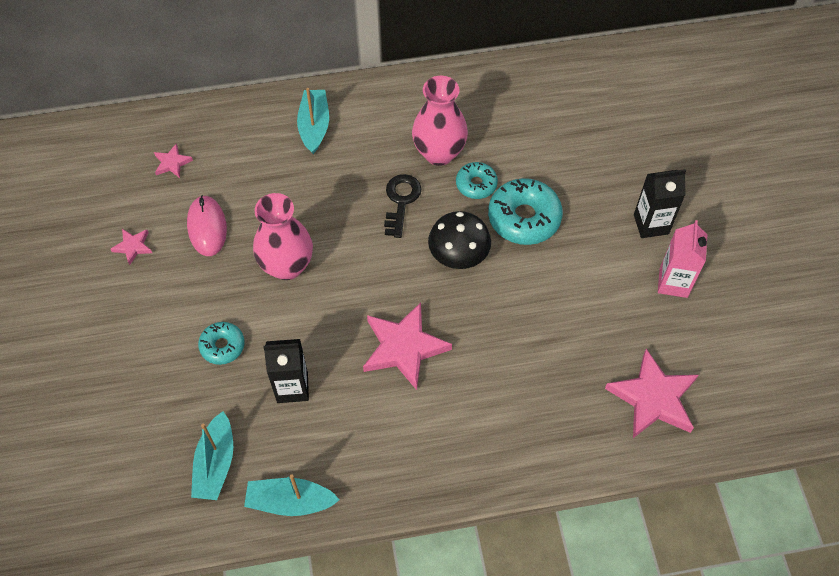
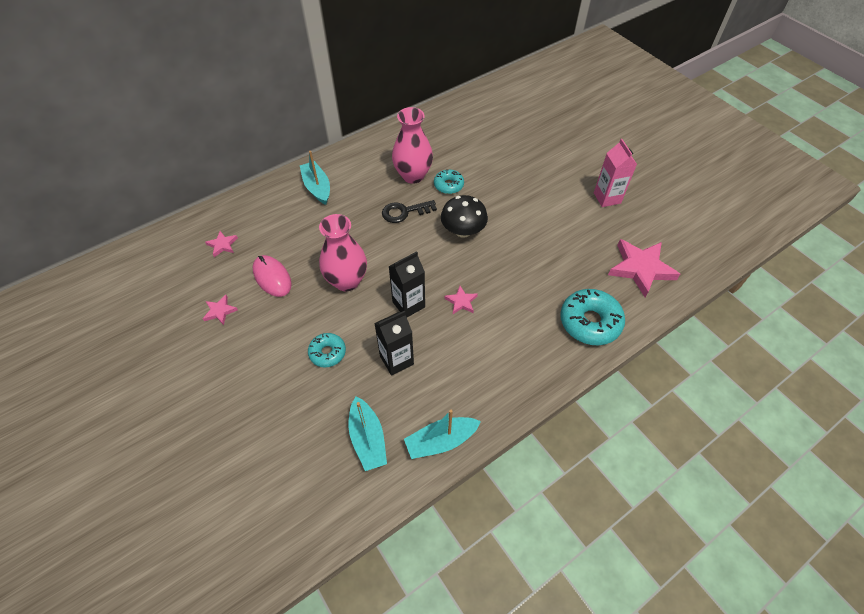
camera: 25 degrees left, 5 degrees down
pink star [363,302,452,390] -> pink star [444,286,478,314], size x0.48
black key [384,174,422,238] -> black key turned 90 degrees counterclockwise [382,200,437,223]
turquoise donut [488,178,563,245] -> turquoise donut moved to [560,289,625,345]
black carton [634,169,686,238] -> black carton moved to [388,251,425,317]

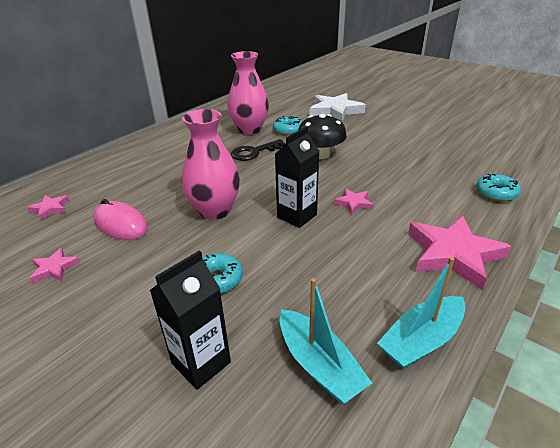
camera: 15 degrees left, 20 degrees down
turquoise boat [300,151,330,205] -> none
black carton [374,311,414,376] -> black carton moved to [149,250,231,390]
turquoise donut [560,289,625,345] -> turquoise donut [476,174,521,202], size x0.58
pink carton [594,139,637,207] -> none
pink star [608,239,680,297] -> pink star moved to [408,216,512,290]
none -> white star [310,93,366,122]

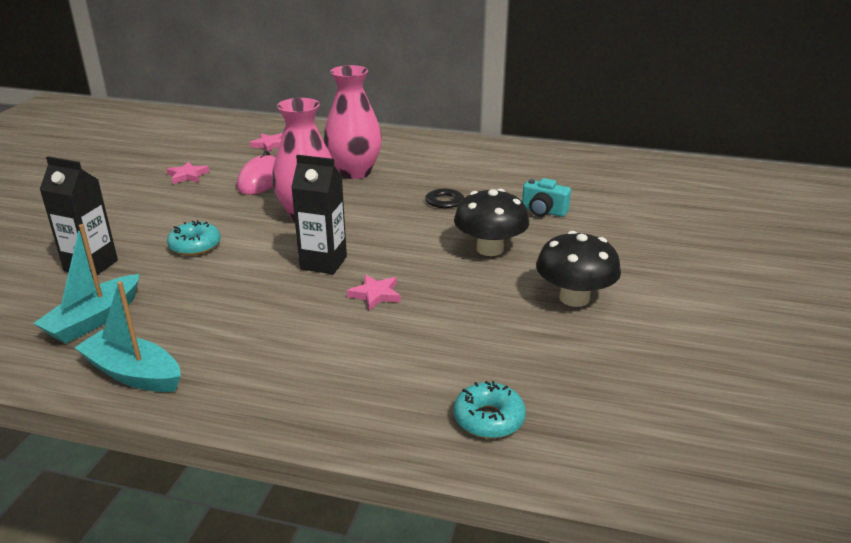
camera: 65 degrees right, 5 degrees down
pink vase [228,51,269,135] -> pink vase moved to [324,65,382,179]
turquoise donut [273,116,302,135] -> turquoise camera [522,178,571,217]
white star [310,93,366,122] -> none
pink star [408,216,512,290] -> none
none -> black mushroom [536,231,621,307]

